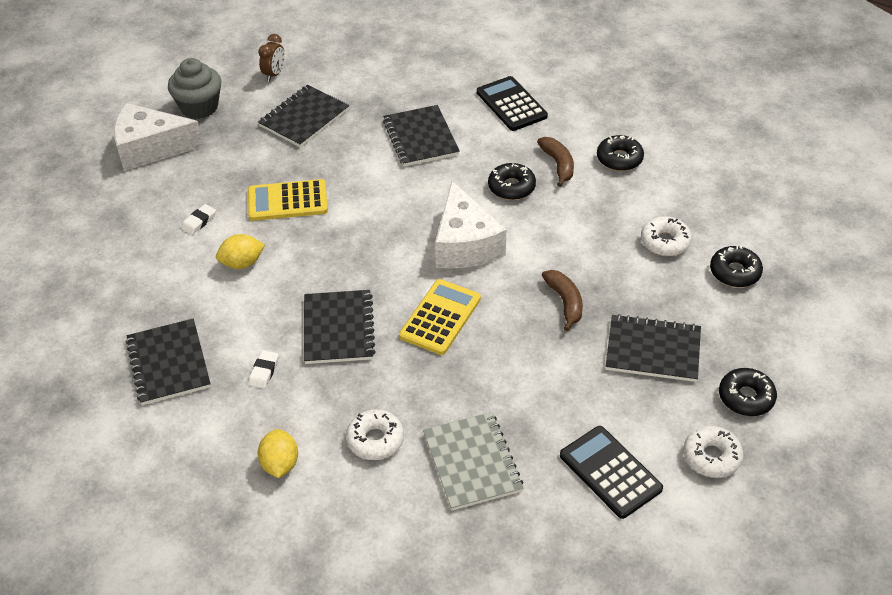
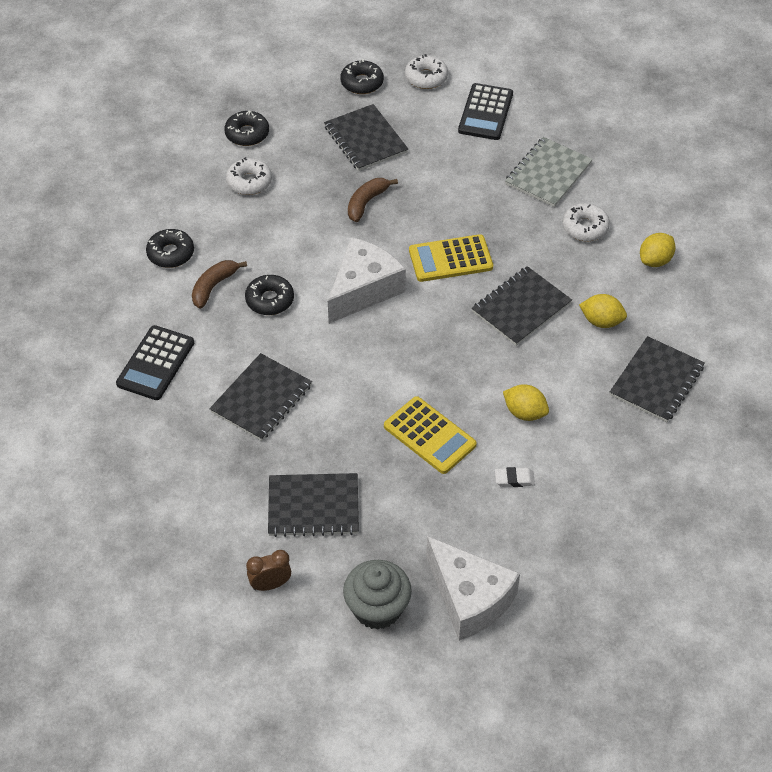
camera: 130 degrees left, 5 degrees up
white eraser [249,350,279,389] -> yellow lemon [579,294,627,328]

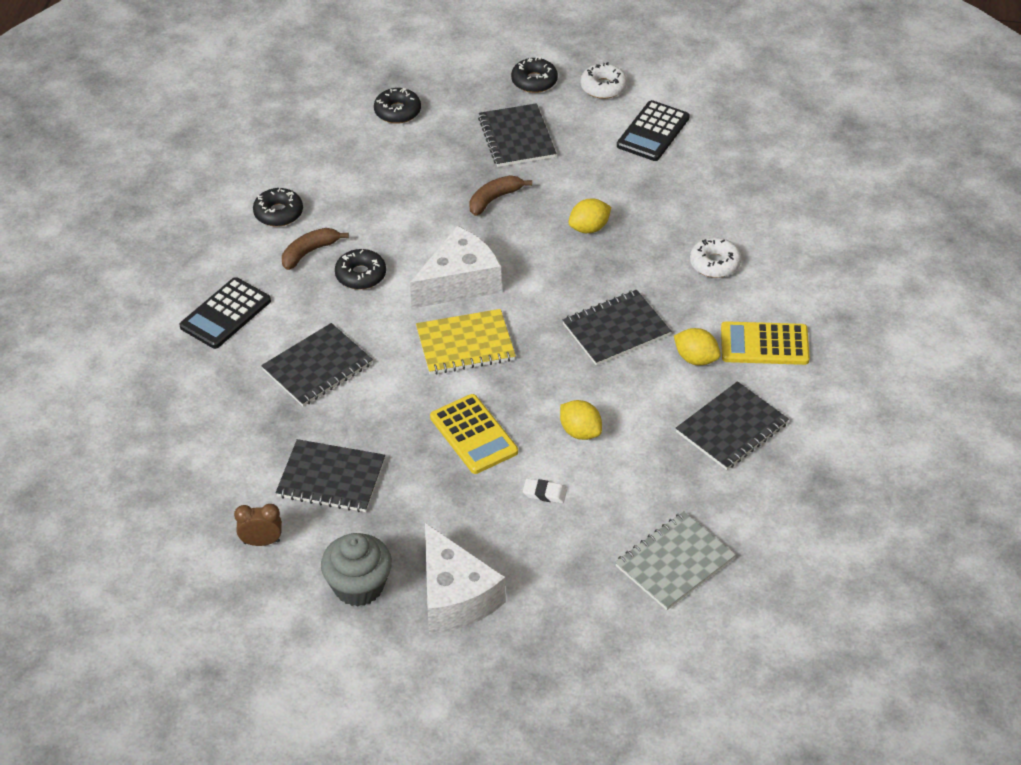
camera: 15 degrees right, 5 degrees down
white donut [226,157,272,195] -> none
yellow calculator [409,234,493,282] -> yellow calculator moved to [721,321,810,365]
grey notebook [505,137,593,207] -> grey notebook moved to [615,511,736,610]
yellow lemon [640,233,676,267] -> yellow lemon moved to [568,198,611,233]
none -> yellow notebook [416,309,516,375]

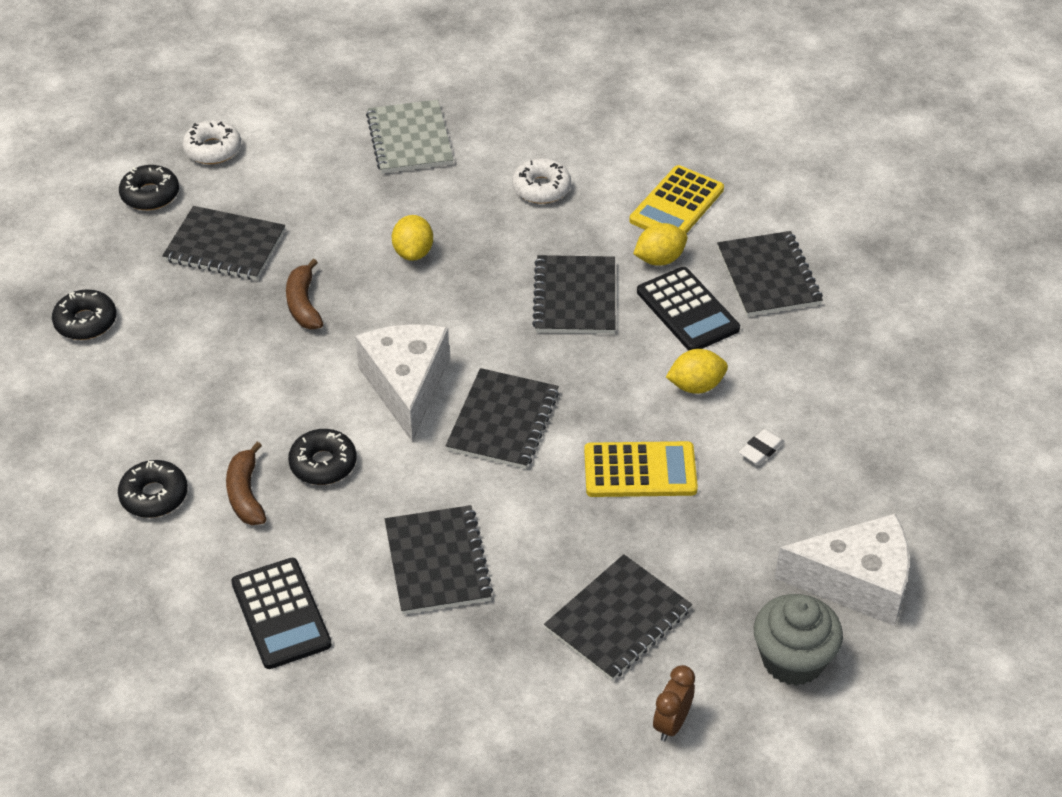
camera: 60 degrees left, 0 degrees up
yellow notebook [416,309,516,375] -> black notebook [445,368,559,469]
grey notebook [615,511,736,610] -> grey notebook moved to [366,100,454,173]
black calculator [617,100,690,161] -> black calculator moved to [637,267,740,351]

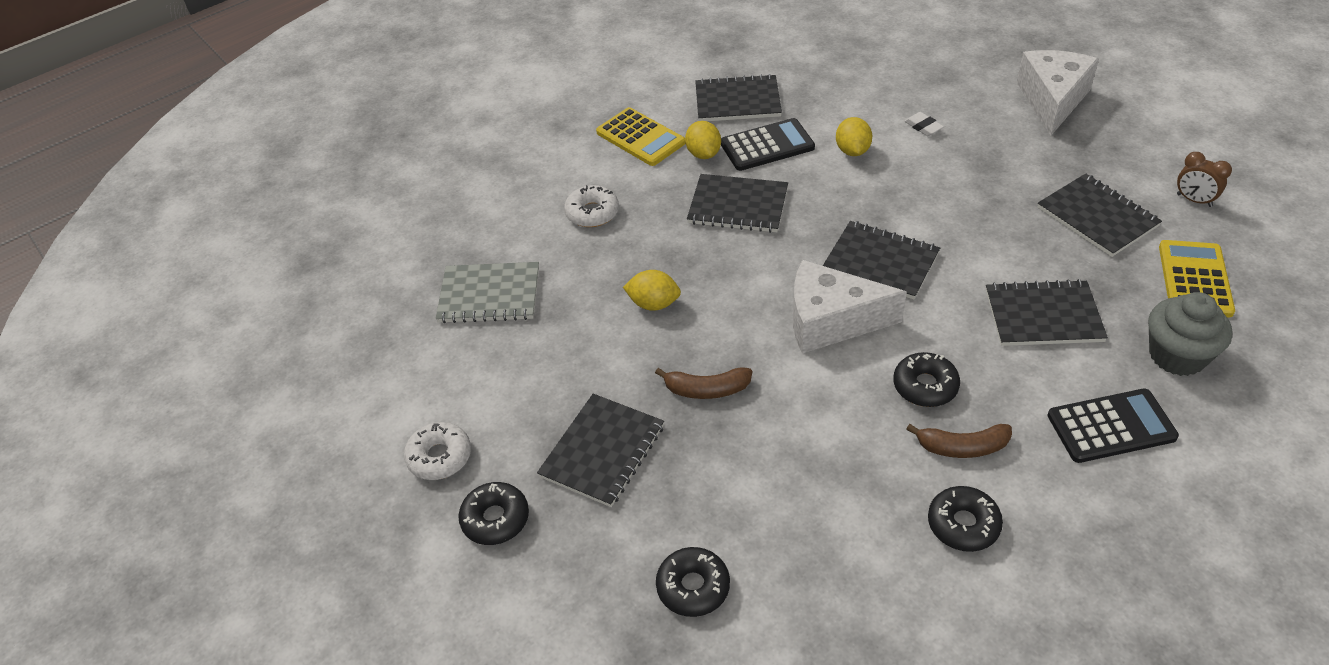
camera: 75 degrees left, 0 degrees up
yellow calculator [584,441,698,497] -> yellow calculator moved to [1159,240,1235,318]
grey cupcake [754,594,843,686] -> grey cupcake moved to [1148,292,1232,376]

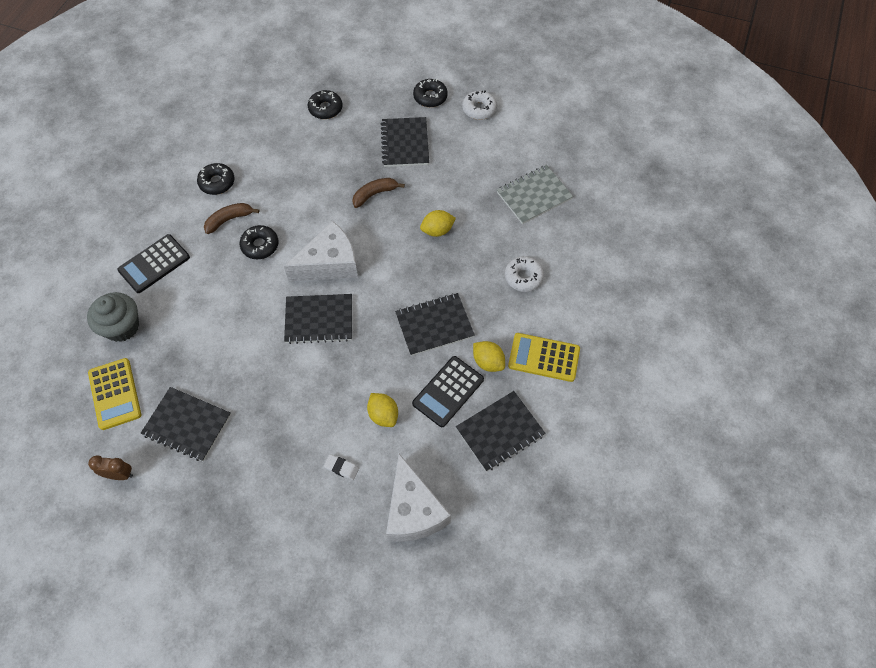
camera: 145 degrees right, 15 degrees up
black notebook [986,279,1108,346] -> none
white cheese [1017,50,1099,136] -> white cheese moved to [386,454,451,542]

